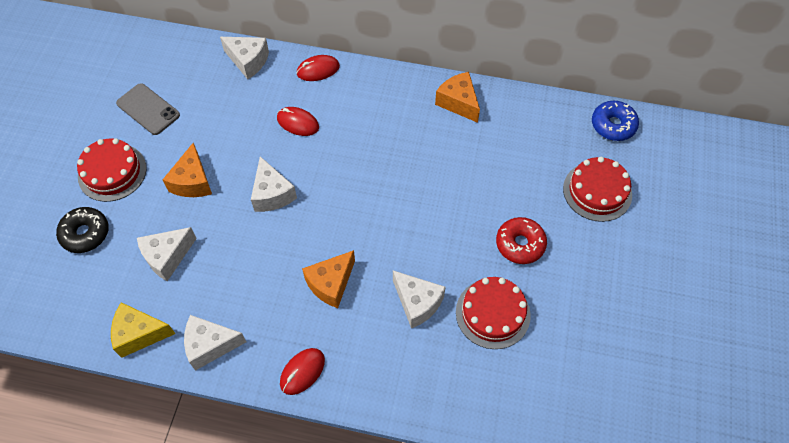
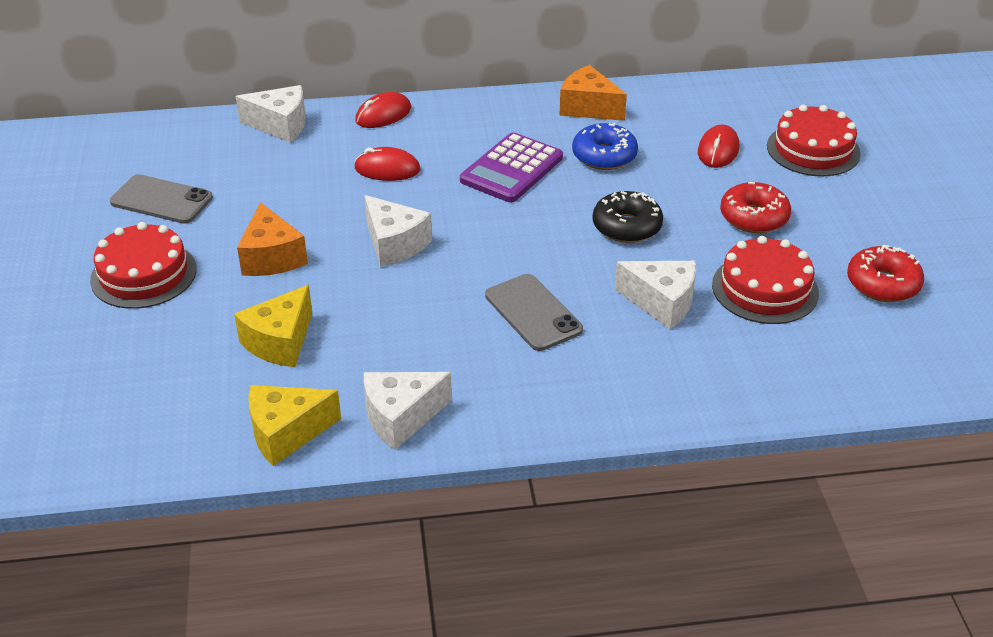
camera: 20 degrees left, 20 degrees down
black donut [56,207,109,253] -> black donut moved to [592,191,663,243]
white cheese [137,227,197,281] -> yellow cheese [234,285,312,367]
red mouse [280,348,325,395] -> red mouse moved to [698,124,739,168]
orange cheese [302,250,355,308] -> grey phone [485,274,583,351]
blue donut [592,101,639,141] -> blue donut moved to [572,123,638,170]
none -> purple calculator [460,132,563,203]
none -> red donut [847,245,924,302]

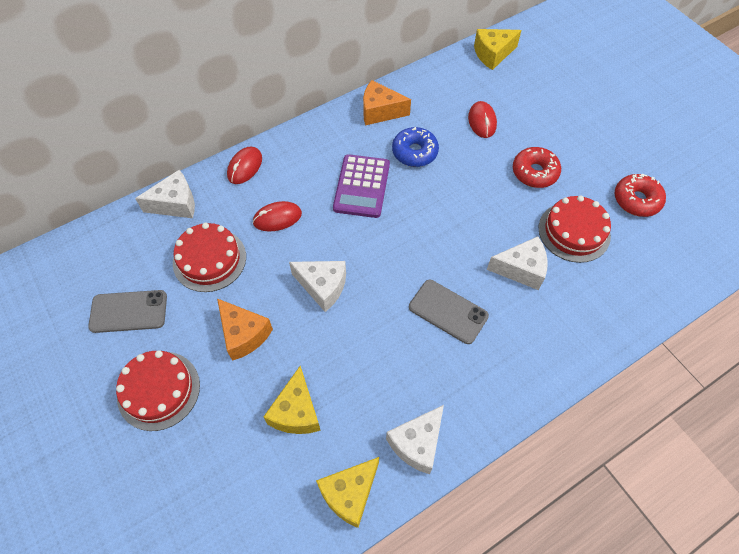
camera: 25 degrees left, 20 degrees up
black donut [592,191,663,243] -> none
red cake [767,105,861,177] -> red cake moved to [173,223,246,292]
none -> yellow cheese [474,29,522,70]

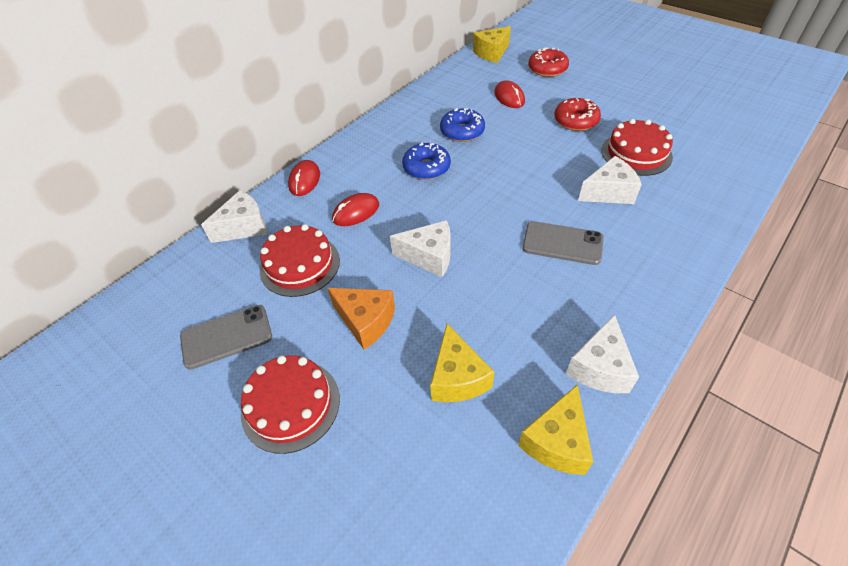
camera: 15 degrees left, 10 degrees down
purple calculator [333,154,390,218] -> blue donut [402,142,451,180]
orange cheese [363,80,411,125] -> none
red donut [615,174,666,217] -> red donut moved to [528,48,569,77]

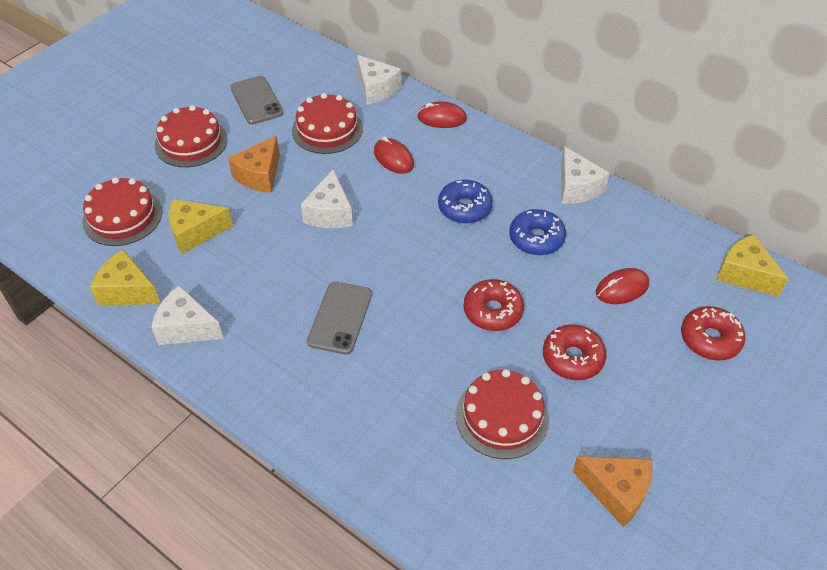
camera: 85 degrees right, 0 degrees up
white cheese [578,156,642,204] -> white cheese moved to [561,146,610,204]
none -> red cake [82,177,162,246]
none -> red donut [464,279,524,331]
none -> orange cheese [572,456,652,527]

